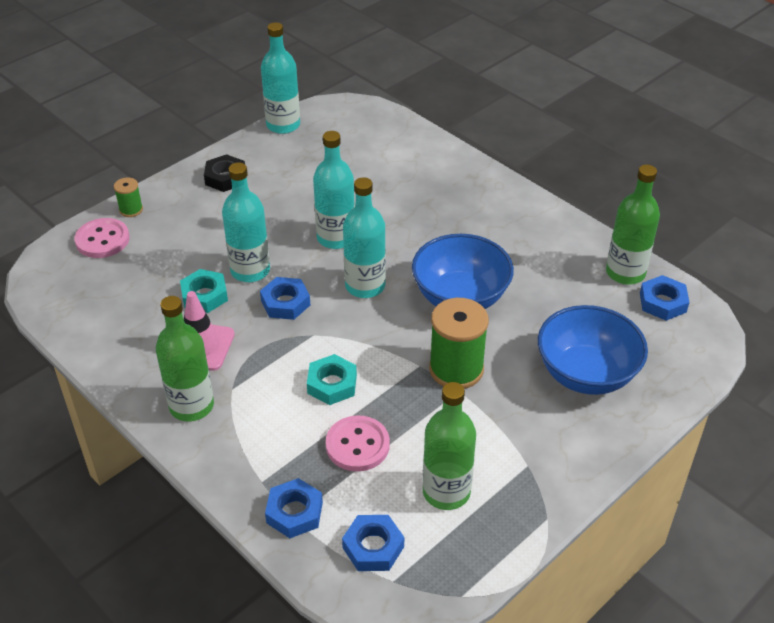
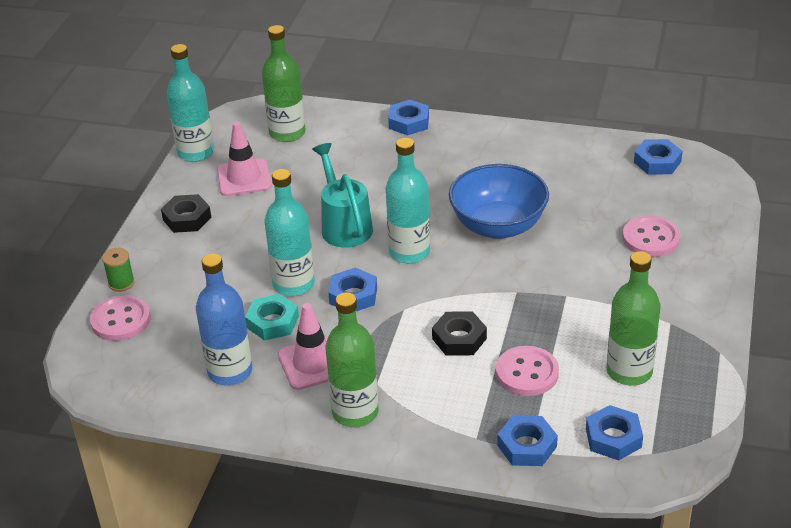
camera: 30 degrees left, 5 degrees down
turquoise nut [307,354,357,405] -> black nut [432,311,487,356]
turquoise bottle [313,131,355,249] -> turquoise watering can [312,143,373,248]
green spool [429,298,489,389] -> none
blue bowl [538,305,648,395] -> pink button [622,216,680,257]
green bottle [606,165,660,285] -> green bottle moved to [262,25,306,142]
none -> blue bottle [196,254,252,385]
none -> pink traffic cone [217,122,272,196]
none -> blue nut [388,99,429,135]

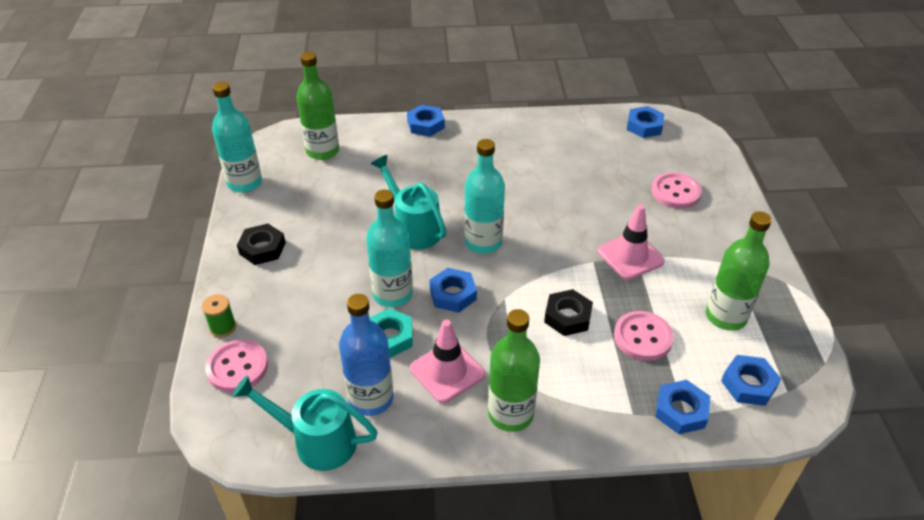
camera: 20 degrees left, 5 degrees up
pink traffic cone [217,122,272,196] -> pink traffic cone moved to [598,205,665,280]
blue bowl [449,164,549,239] -> none
none -> turquoise watering can [232,375,378,471]

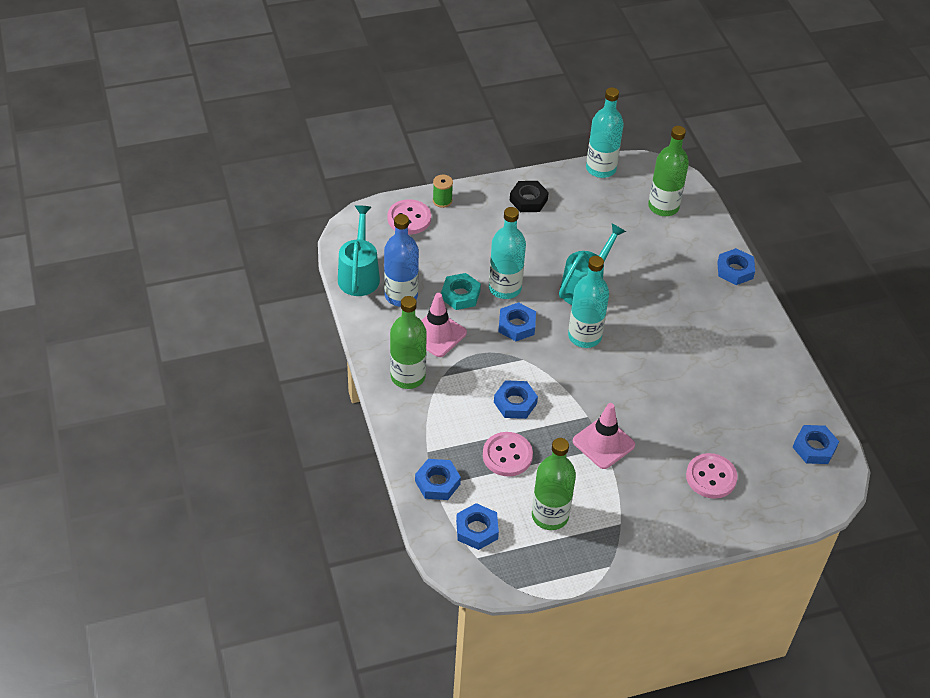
camera: 75 degrees right, 5 degrees up
black nut [544,289,593,336] -> blue nut [494,380,538,419]

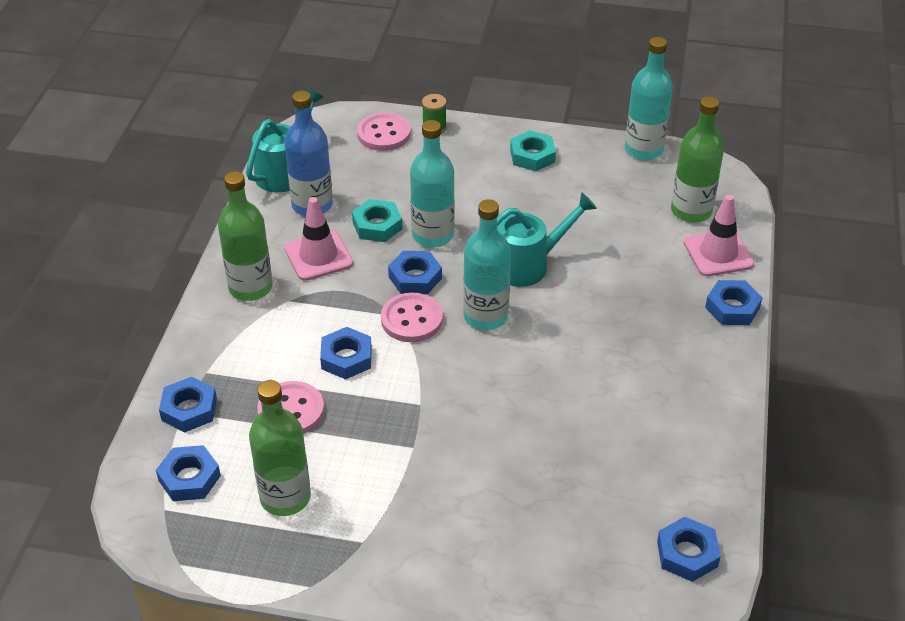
camera: 30 degrees right, 5 degrees down
black nut [510,181,549,212] -> turquoise nut [510,130,556,171]
pink traffic cone [573,403,635,469] -> pink traffic cone moved to [684,195,754,276]
pink button [686,453,738,499] -> pink button moved to [381,293,443,342]

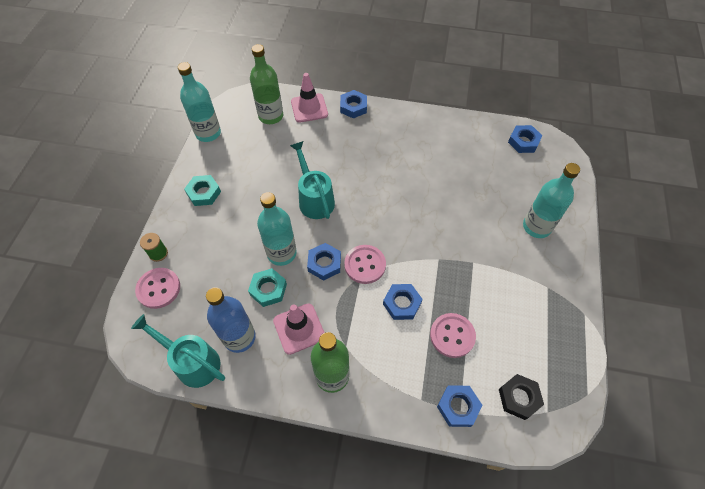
camera: 90 degrees left, 15 degrees up
blue nut [156,445,221,501] -> black nut [499,374,544,420]
green bottle [249,380,311,516] -> none
turquoise bottle [463,199,511,330] -> turquoise bottle moved to [523,163,580,238]

